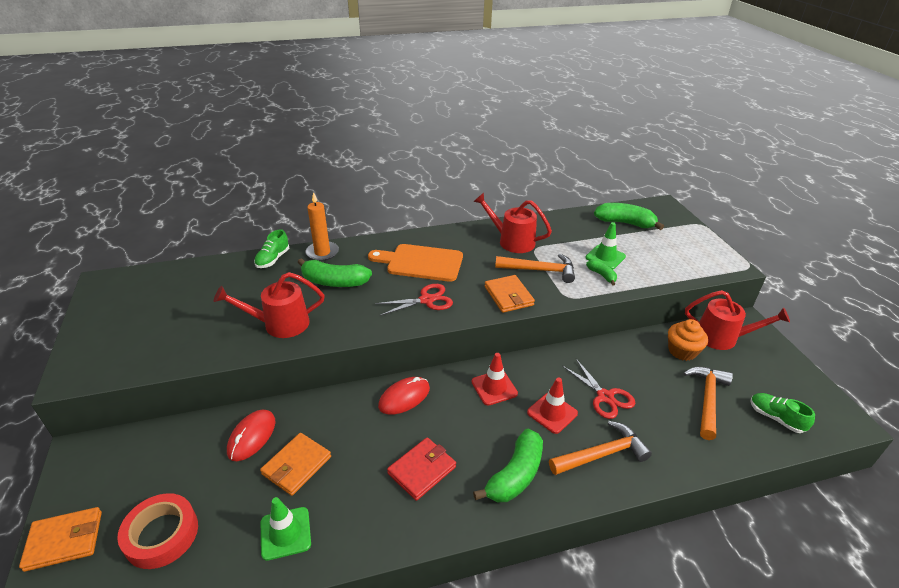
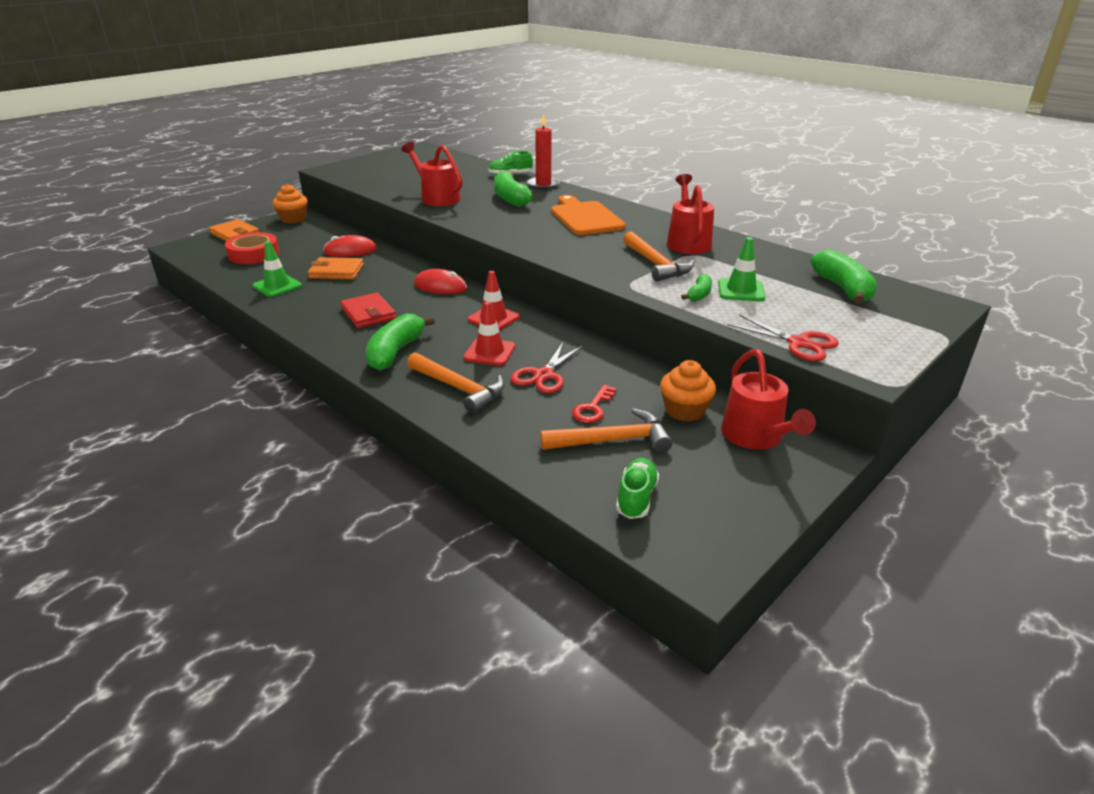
camera: 60 degrees right, 5 degrees down
orange candle [306,192,339,261] -> red candle [527,114,560,190]
red scissors [375,284,453,316] -> red scissors moved to [728,314,839,361]
red wallet [387,437,456,501] -> red wallet turned 45 degrees clockwise [340,292,396,328]
green banana [473,429,543,502] -> green banana turned 105 degrees clockwise [366,313,435,371]
orange wallet [485,275,535,313] -> none
none -> orange cupcake [273,184,308,224]
none -> red key [572,385,616,423]

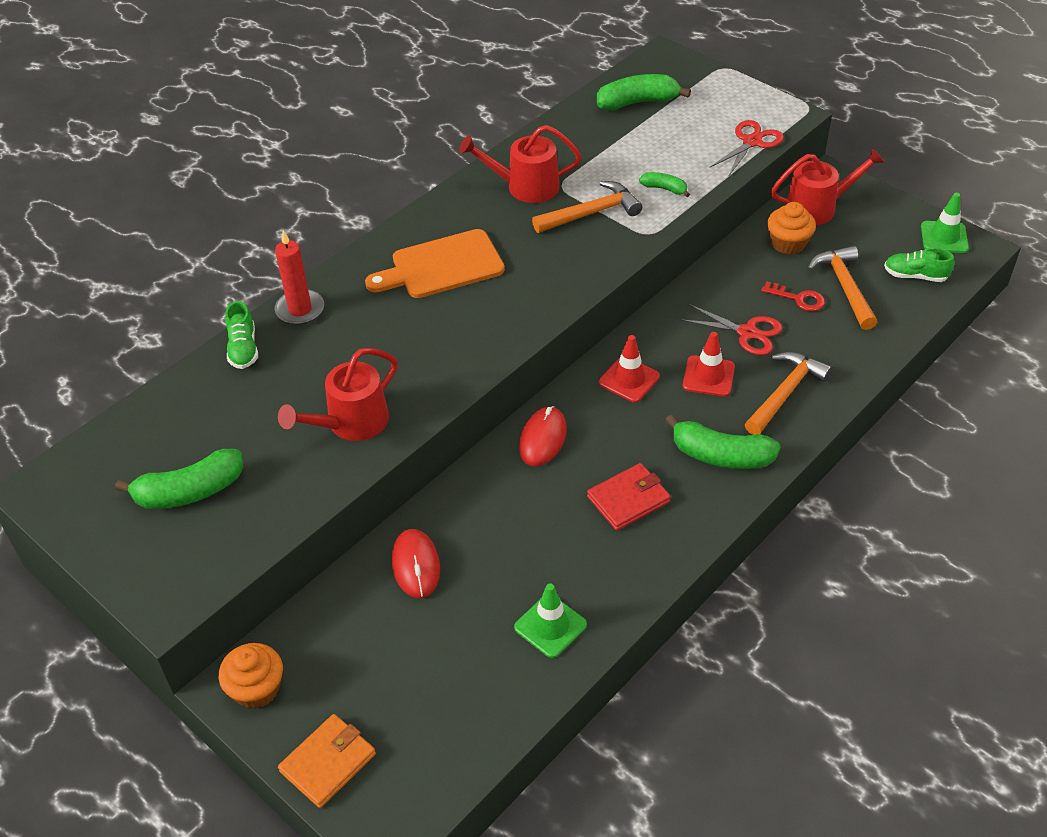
camera: 90 degrees left, 15 degrees up
red tape [225,232,279,264] -> none
orange wallet [308,257,364,279] -> none
green banana [494,171,533,207] -> green banana moved to [115,449,243,509]
green traffic cone [718,237,766,301] -> green traffic cone moved to [921,193,969,253]

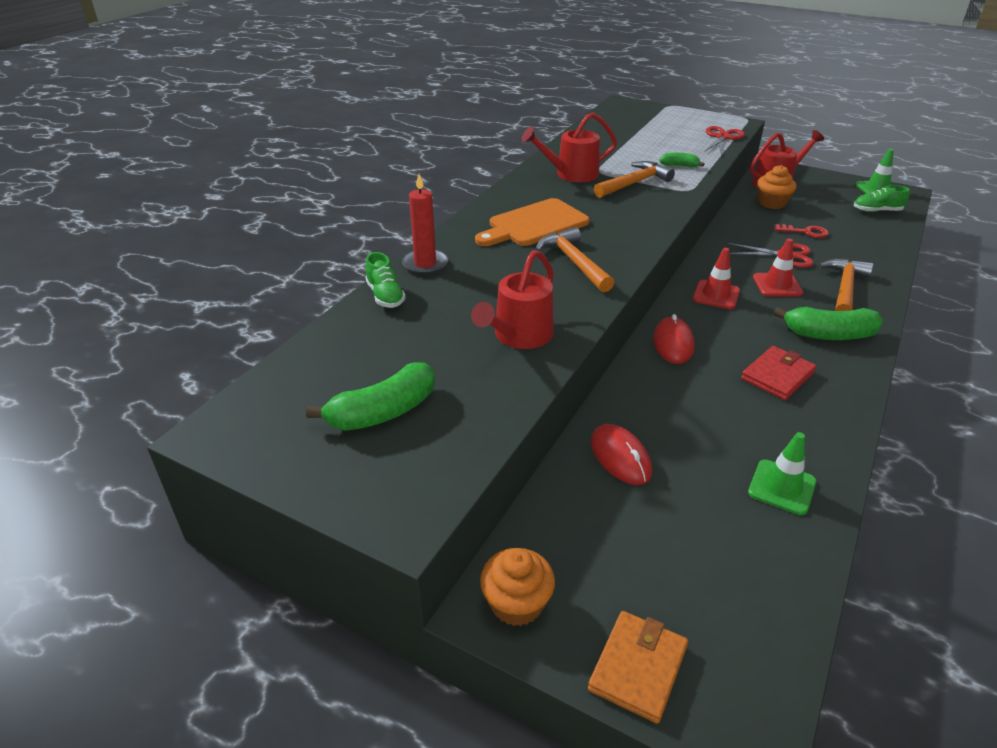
camera: 15 degrees left, 10 degrees down
green banana [597,74,691,111] -> none
orange hammer [807,246,877,330] -> orange hammer moved to [535,227,614,292]

